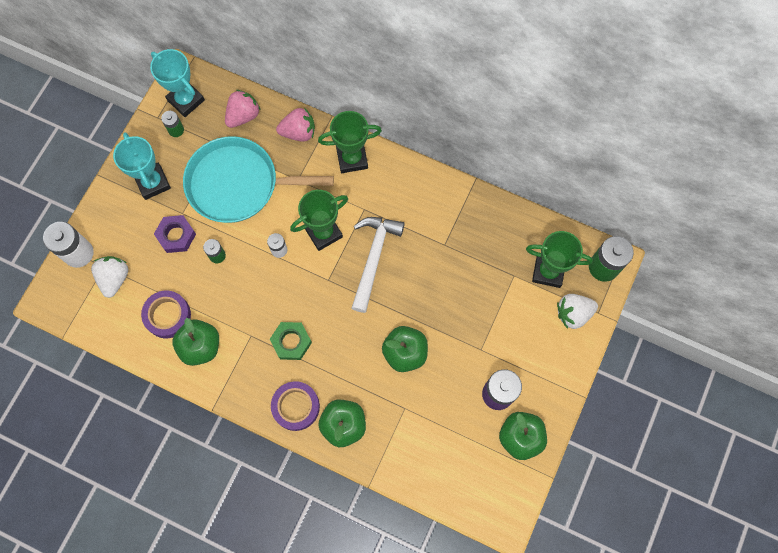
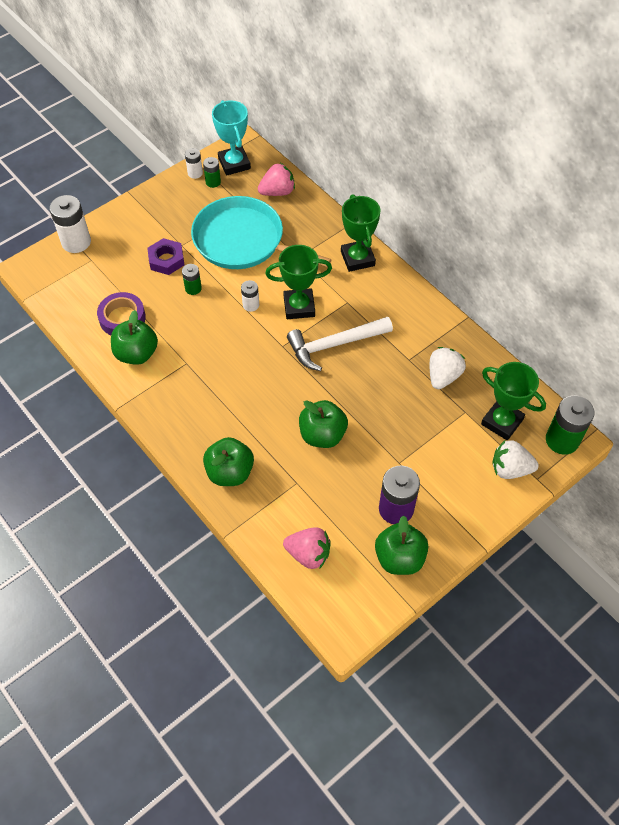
camera: 25 degrees right, 15 degrees down
white strawberry [91,256,128,298] -> white strawberry moved to [430,347,466,389]
turquoise trophy [113,132,171,200] -> none
green nut [270,322,312,360] -> none
purple tape [271,381,320,431] -> none
pink strawberry [276,108,315,142] -> pink strawberry moved to [283,527,330,569]
green trophy [318,111,382,173] -> green trophy turned 60 degrees clockwise [341,194,380,272]
white hammer [352,217,405,313] -> white hammer turned 150 degrees counterclockwise [287,317,393,371]
none -> white battery [185,148,203,179]

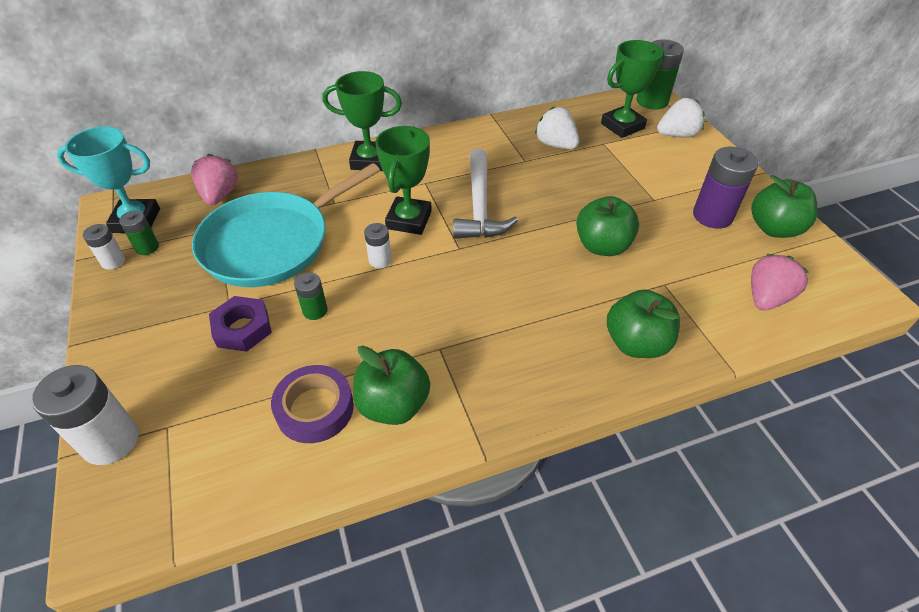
camera: 70 degrees left, 10 degrees down
white strawberry [492,440,539,479] -> white strawberry turned 135 degrees counterclockwise [657,98,705,138]

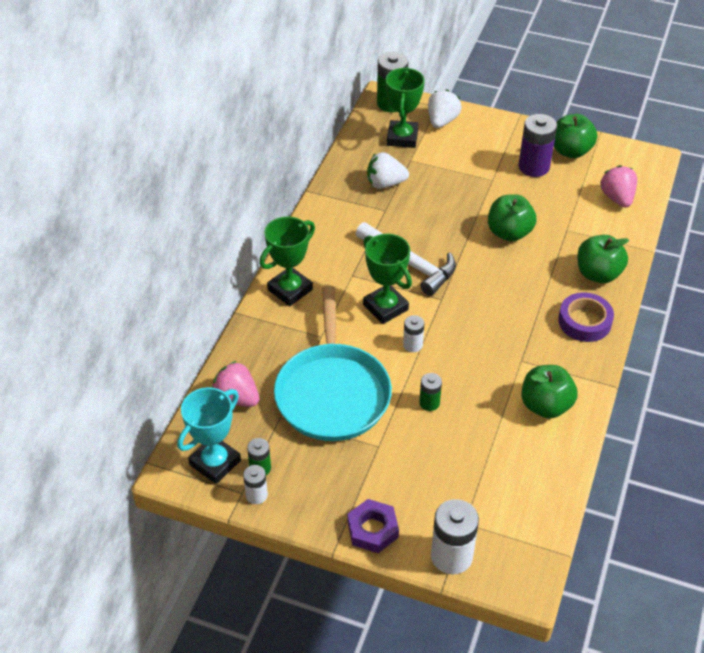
camera: 50 degrees left, 0 degrees up
purple nut [209,296,272,352] -> purple nut moved to [347,499,399,553]
purple tape [271,365,354,443] -> purple tape moved to [558,292,614,342]

